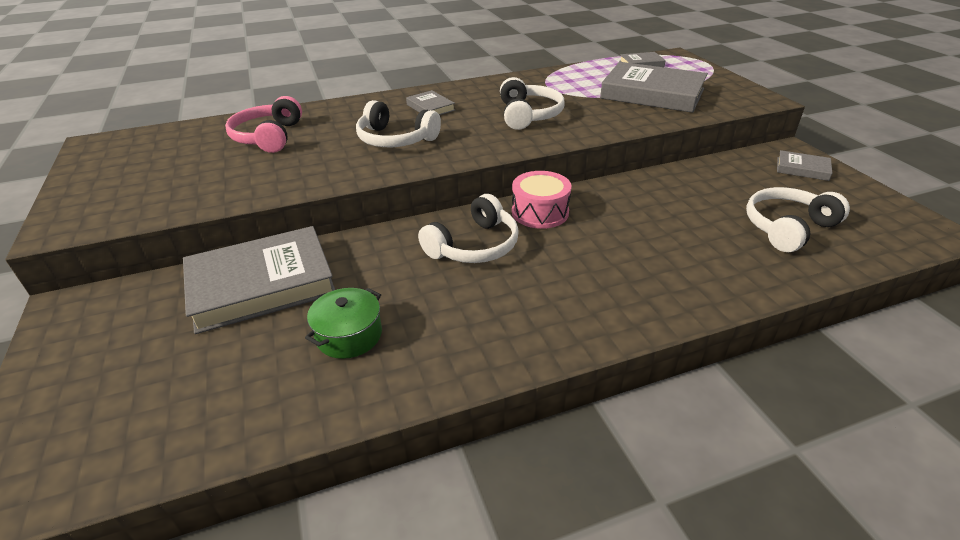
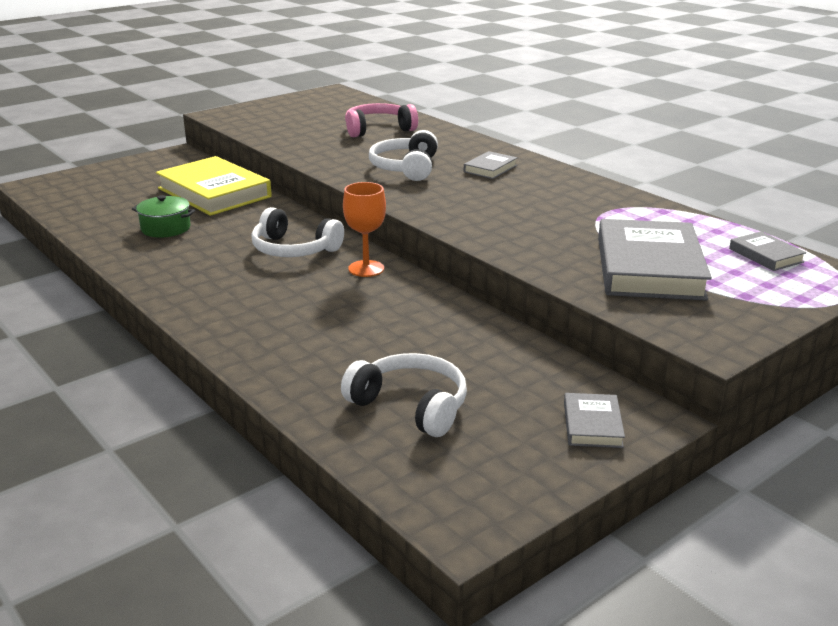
camera: 70 degrees right, 10 degrees down
grey book [183,226,335,334] -> yellow book [156,156,272,216]
white headphones [500,77,565,130] -> none
pink drum [512,171,571,229] -> orange goblet [343,182,386,277]

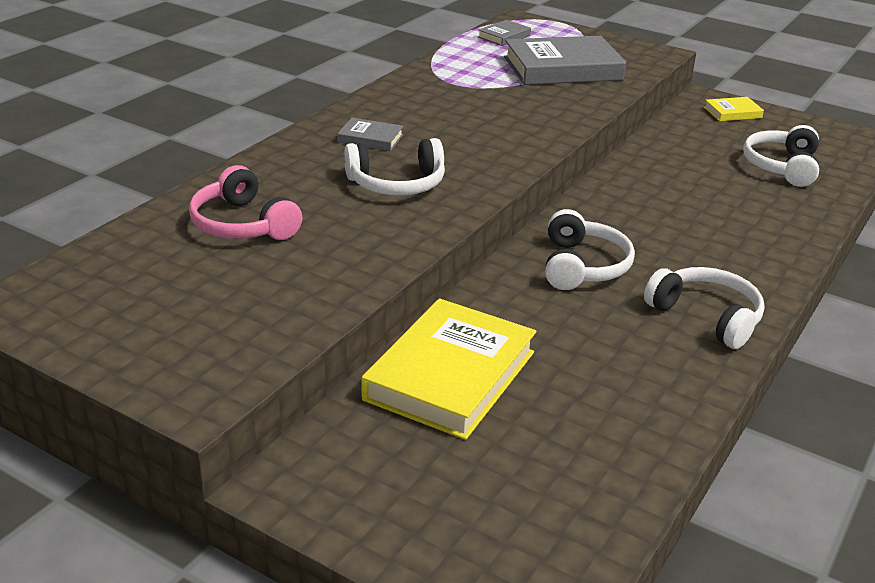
camera: 110 degrees left, 5 degrees up
green pot [132,195,195,238] -> none
orange goblet [343,182,386,277] -> none
grey book [564,393,625,448] -> yellow book [704,97,764,121]
none -> white headphones [644,267,765,349]

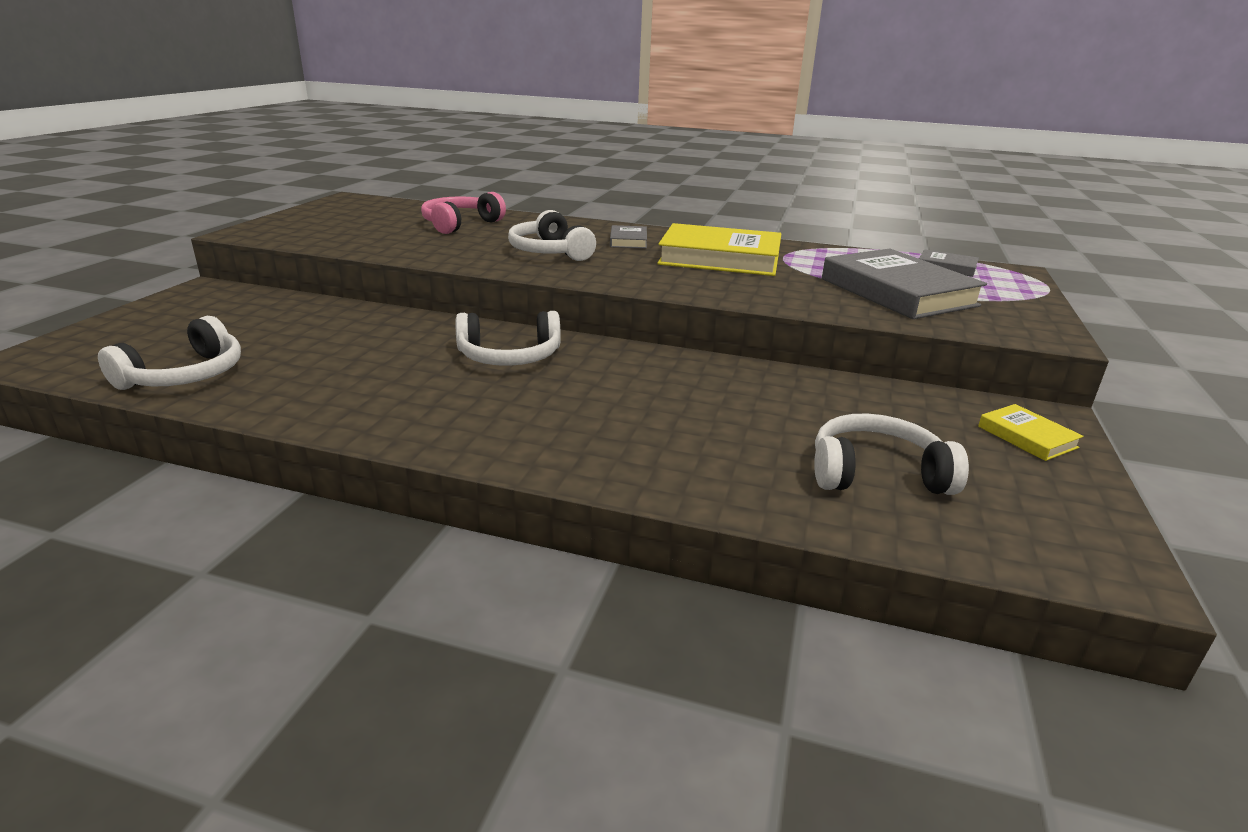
camera: 75 degrees right, 5 degrees down
yellow book [361,298,536,440] -> yellow book moved to [657,223,781,276]
white headphones [644,267,765,349] -> white headphones moved to [98,316,241,390]

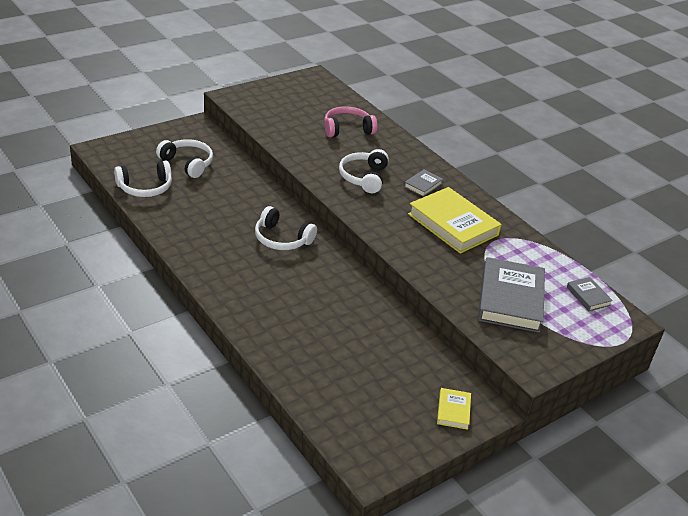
camera: 35 degrees right, 10 degrees up
white headphones [814,414,969,495] -> white headphones moved to [156,139,213,178]

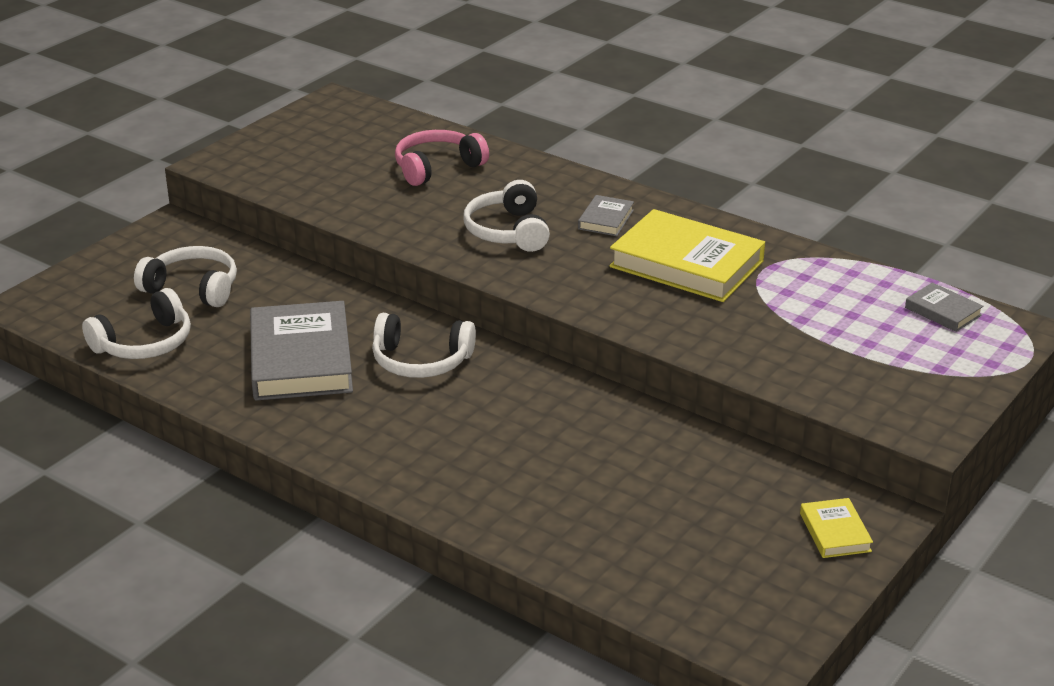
camera: 15 degrees left, 5 degrees down
grey book [478,257,545,333] -> grey book moved to [250,301,353,401]

